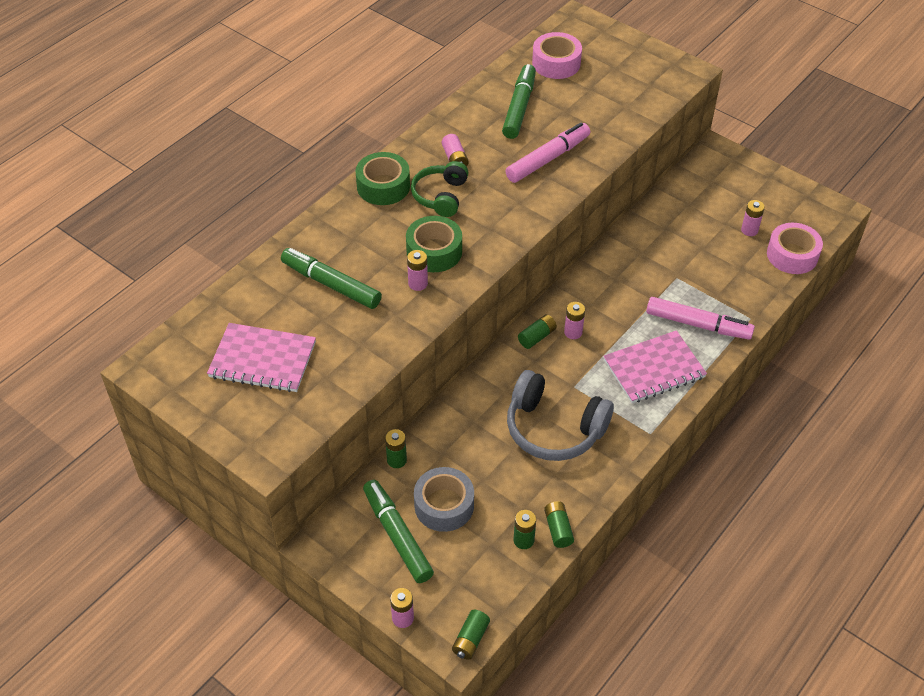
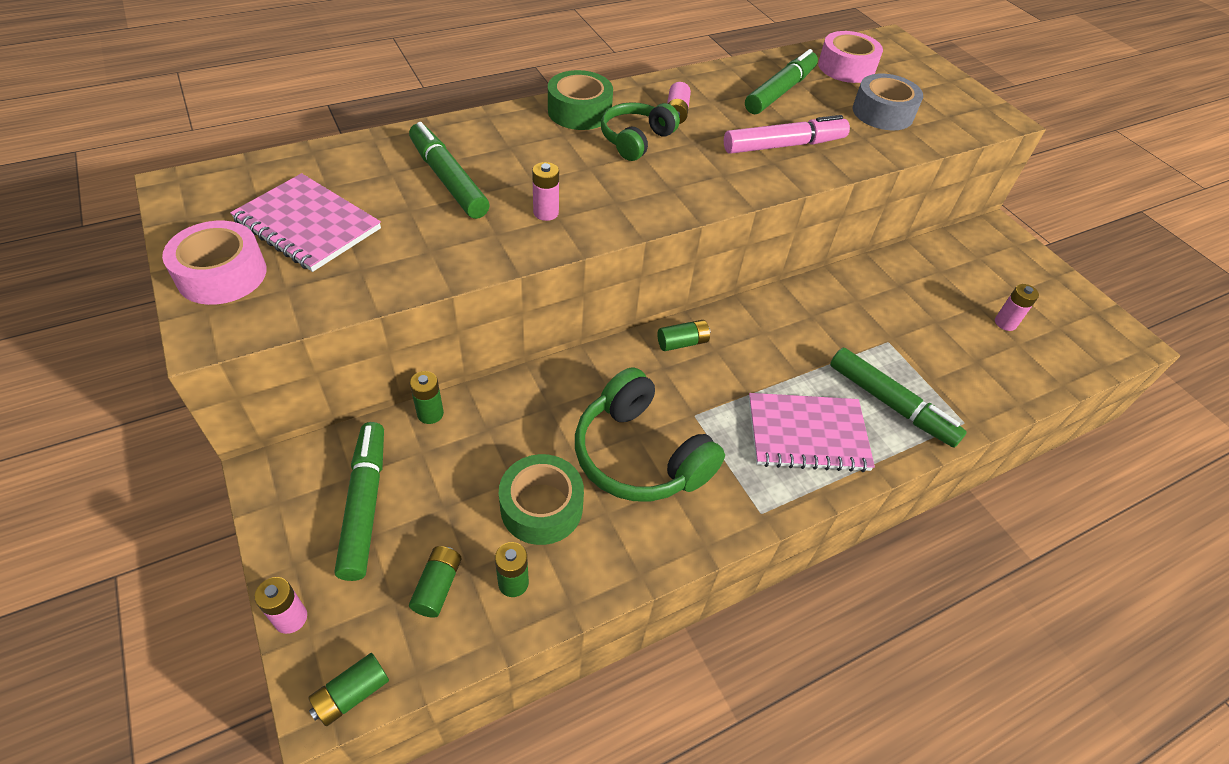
camera: 20 degrees right, 0 degrees up
green tape [406,216,462,272] -> green tape moved to [499,454,584,545]
grey tape [414,467,474,532] -> grey tape moved to [853,74,923,130]
grey headphones [507,370,614,461] -> green headphones [575,367,725,501]
green battery [544,501,574,548] -> green battery moved to [409,546,462,618]
pink battery [564,302,585,339] -> none
pink marker [646,297,755,340] -> green marker [830,348,967,447]
pink tape [767,223,823,274] -> pink tape moved to [162,221,267,305]

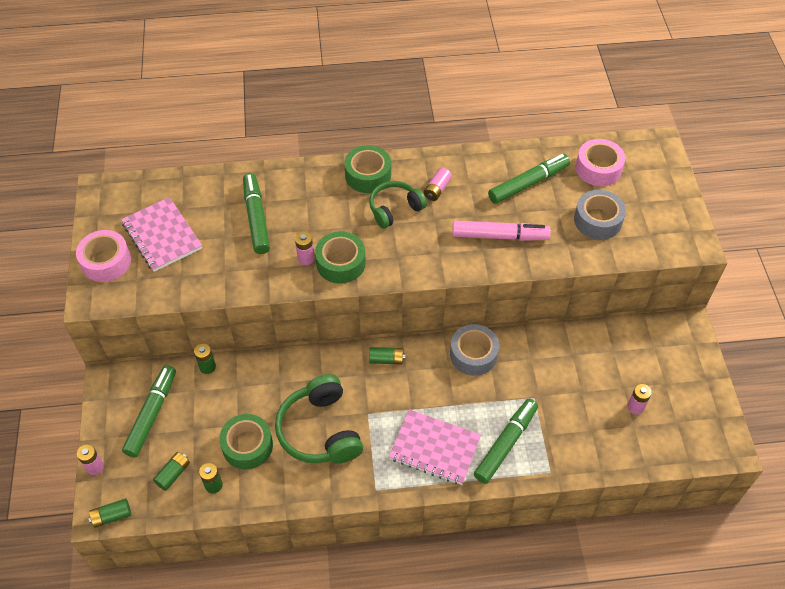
camera: 25 degrees right, 5 degrees up
green marker [830,348,967,447] -> green marker turned 120 degrees counterclockwise [474,399,538,484]
none -> green tape [315,231,366,284]
none -> grey tape [450,324,499,376]

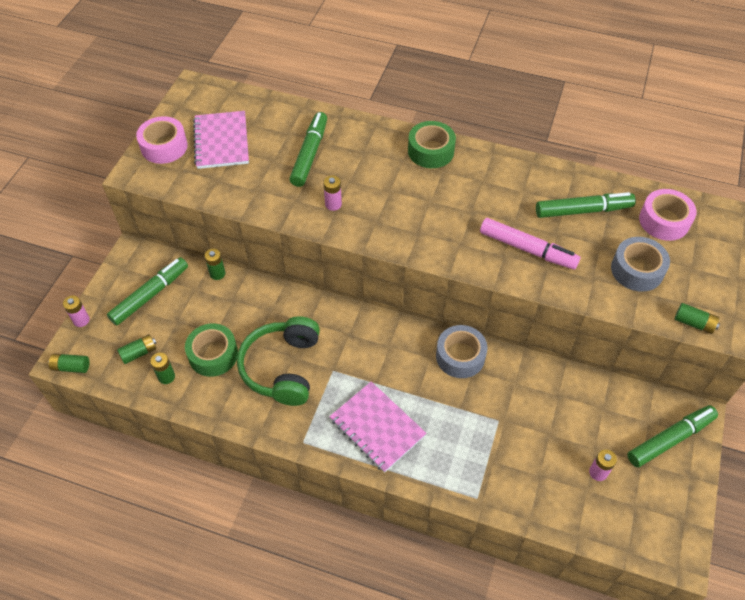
camera: 25 degrees right, 0 degrees up
green tape [315,231,366,284] -> none
green headphones [369,181,427,229] -> none
green battery [369,347,405,364] -> green battery moved to [675,303,720,334]
pink battery [424,168,452,201] -> none
green marker [474,399,538,484] -> green marker moved to [627,405,718,467]

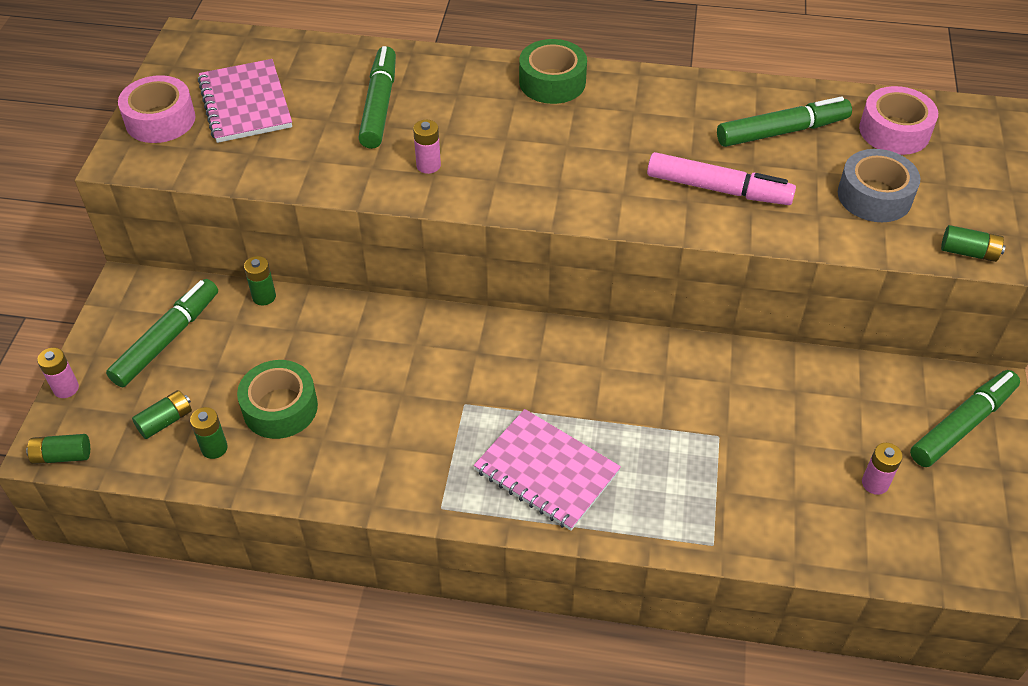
camera: 10 degrees left, 5 degrees down
green headphones [237,316,320,406] -> none
grey tape [436,325,487,378] -> none

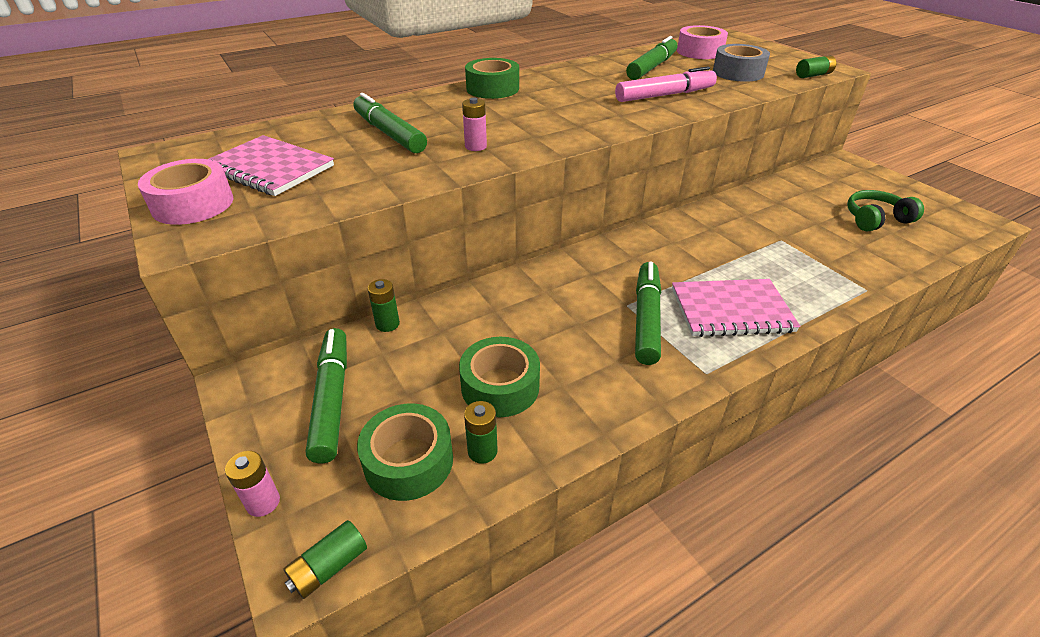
camera: 40 degrees left, 10 degrees down
green battery [132,390,192,439] -> green tape [357,404,453,501]
pink battery [862,443,903,495] -> green headphones [847,190,924,232]
green marker [910,370,1020,467] -> green marker moved to [635,261,661,365]

